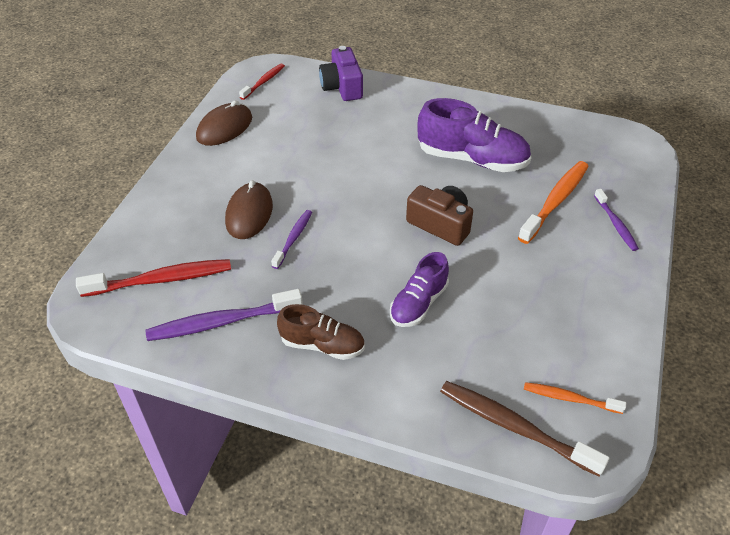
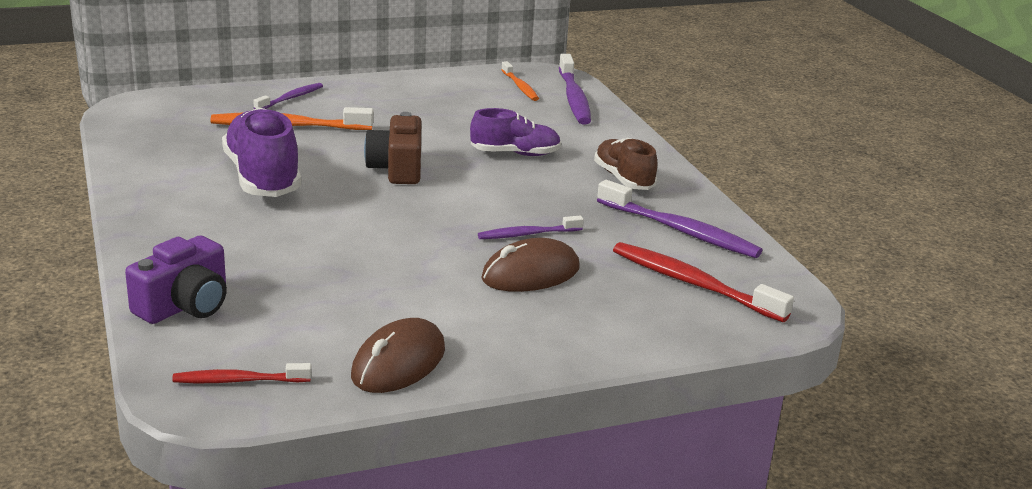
camera: 130 degrees left, 20 degrees down
brown mouse [196,100,252,146] -> brown mouse turned 60 degrees counterclockwise [351,318,445,393]
brown toothbrush [440,381,609,477] -> purple toothbrush [559,54,591,125]

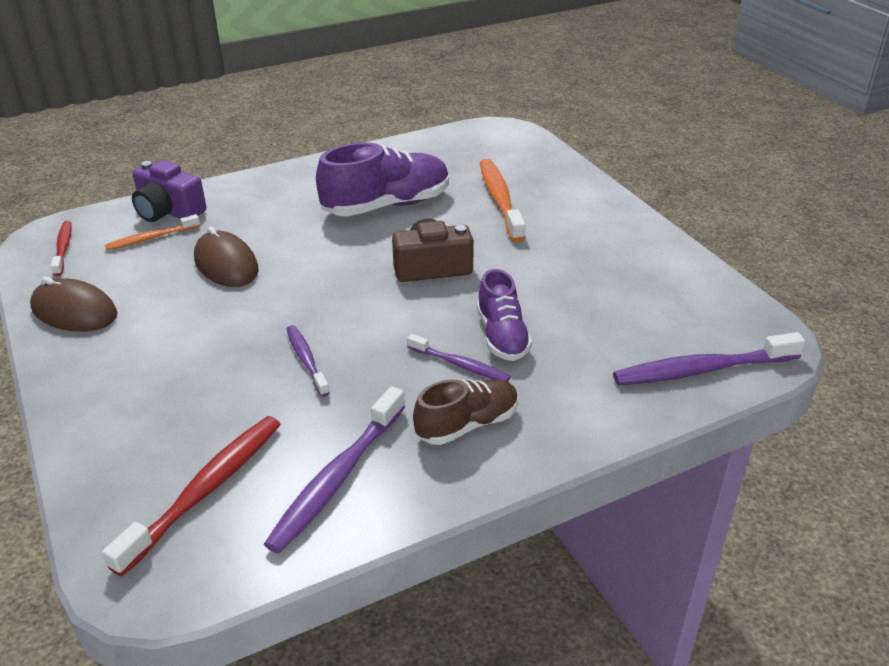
camera: 85 degrees right, 10 degrees up
purple toothbrush [253,83,323,109] -> purple toothbrush moved to [407,334,511,382]
brown mouse [481,238,580,292] -> brown mouse moved to [194,226,259,287]
orange toothbrush [501,61,539,101] -> orange toothbrush moved to [105,214,200,250]

